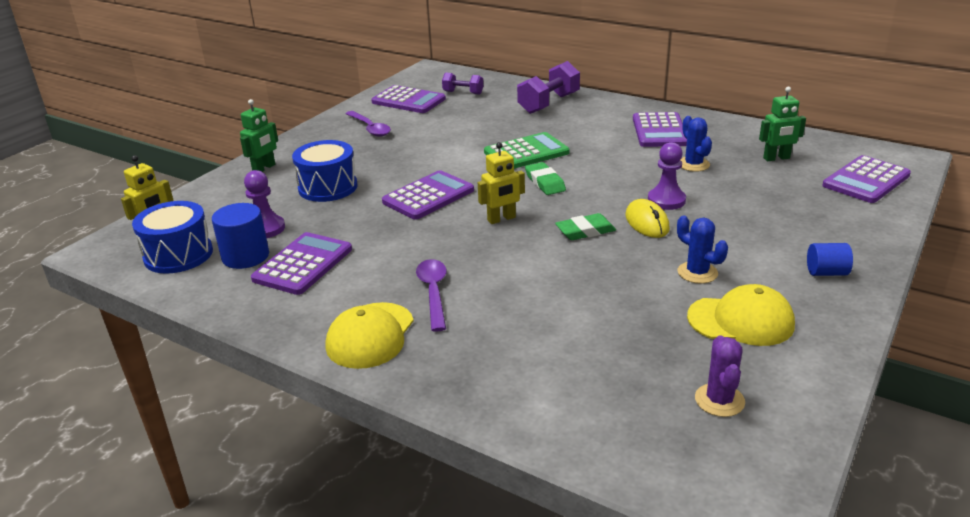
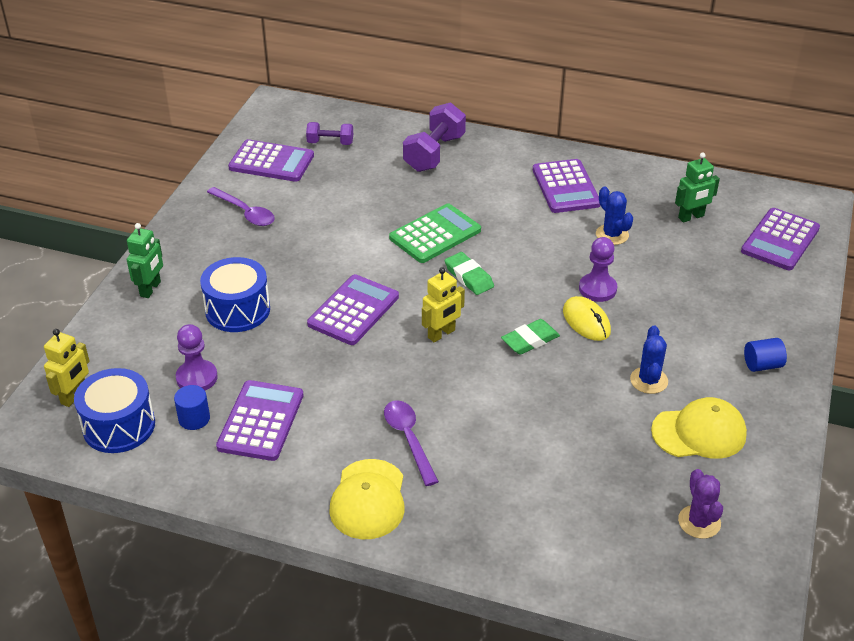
camera: 15 degrees left, 10 degrees up
blue cylinder [212,203,269,269] -> blue cylinder [174,385,210,430], size x0.64
blue cactus [677,215,728,284] -> blue cactus turned 60 degrees clockwise [630,326,668,394]

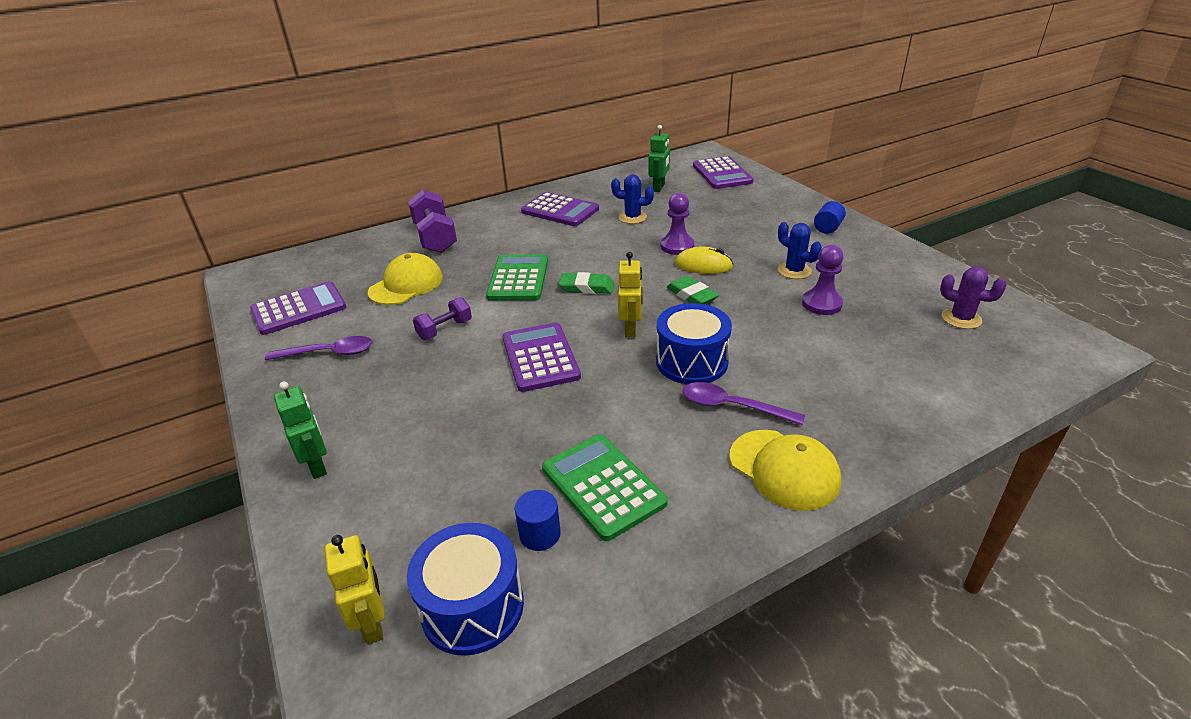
camera: 45 degrees left, 5 degrees down
purple pawn [176,324,218,391] -> purple pawn moved to [802,245,843,315]
blue drum [200,257,270,332] -> blue drum moved to [656,303,732,384]
purple calculator [216,380,303,461] -> green calculator [542,434,668,541]
purple dumbbell [306,122,353,145] -> purple dumbbell moved to [413,297,472,340]
green eraser [501,319,560,355] -> green eraser turned 45 degrees counterclockwise [667,276,719,304]
yellow cap [651,397,747,459] -> yellow cap moved to [368,253,443,305]

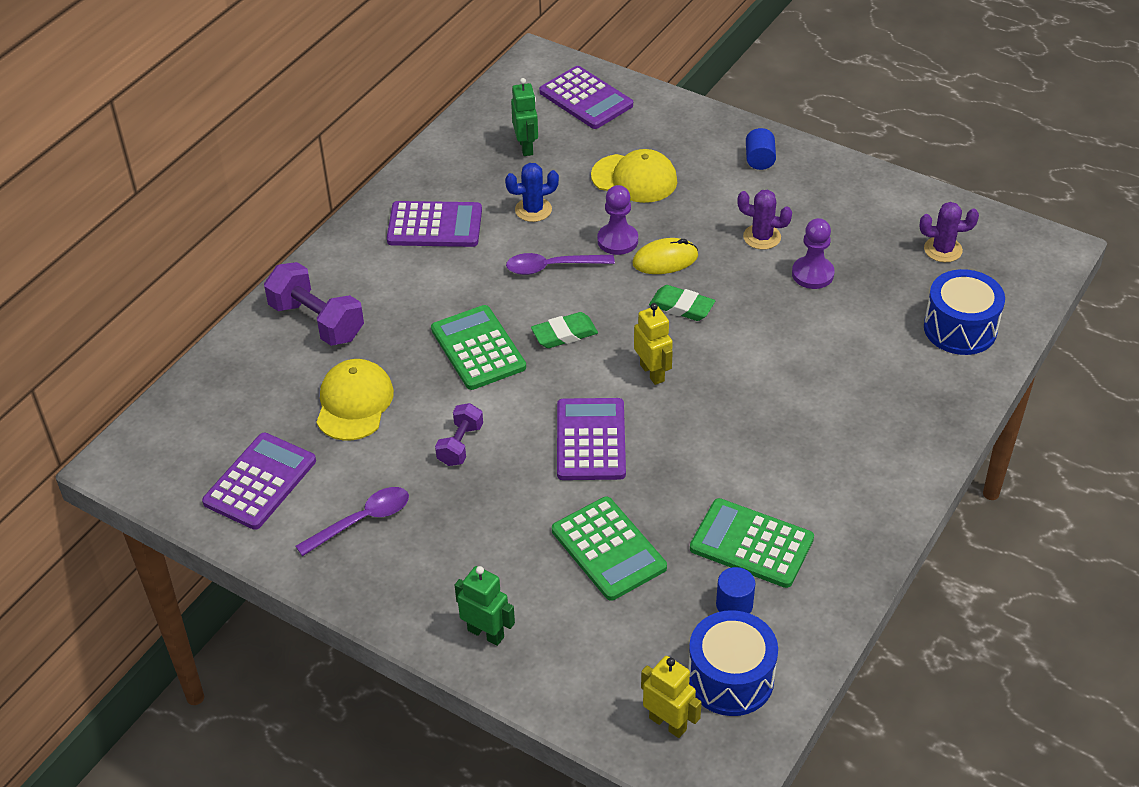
camera: 30 degrees left, 10 degrees up
purple calculator [503,323,581,392] -> purple calculator turned 45 degrees clockwise [557,398,626,480]
blue drum [656,303,732,384] -> blue drum moved to [924,269,1005,355]
purple spoon [683,382,805,425] -> purple spoon moved to [506,253,615,275]
yellow cap [730,430,841,511] -> yellow cap moved to [591,149,677,203]
blue cactus [778,222,822,279] -> purple cactus [737,190,792,250]
none -> green calculator [552,497,667,601]

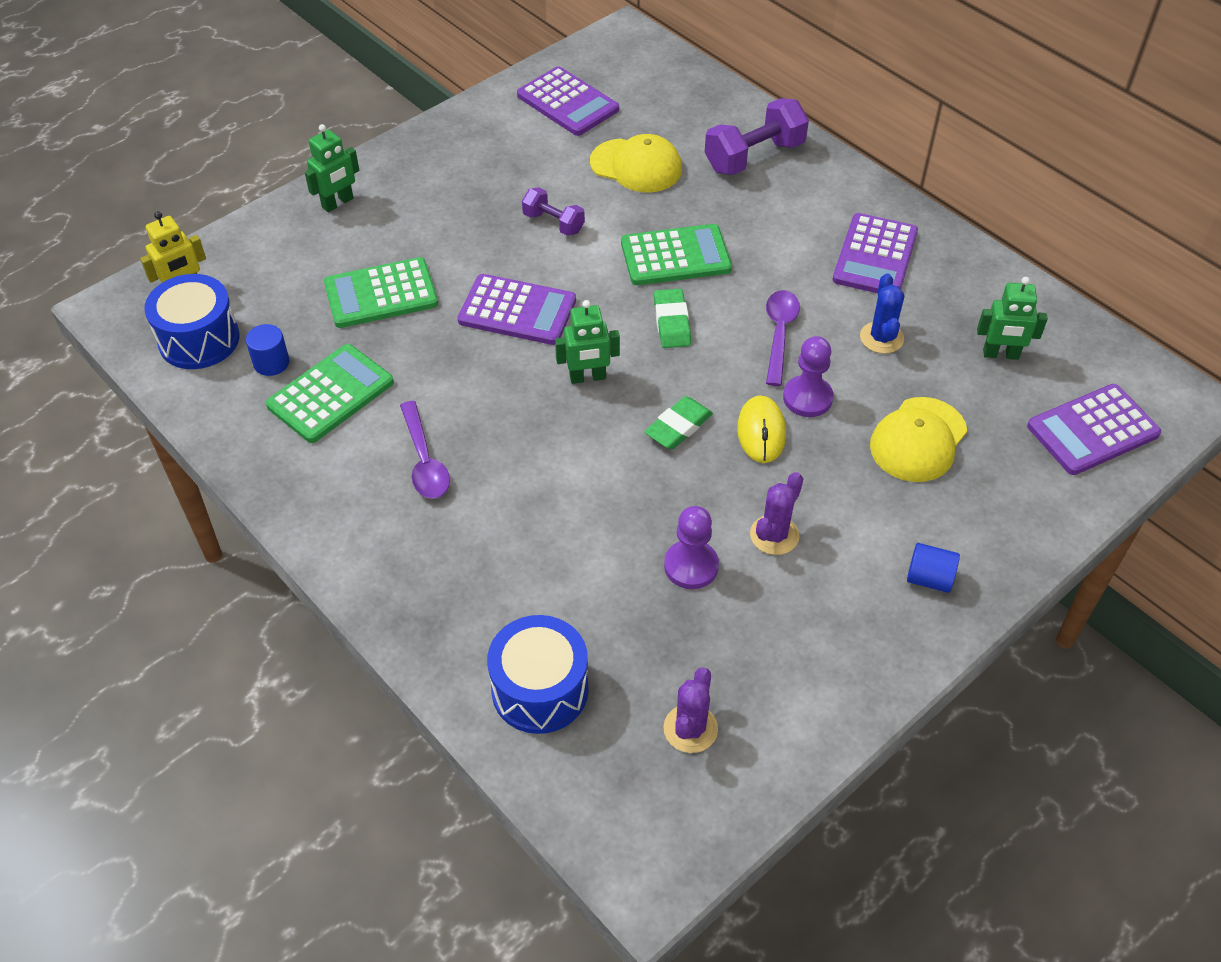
camera: 105 degrees right, 5 degrees up
purple spoon [295,487,409,556] -> purple spoon moved to [400,401,450,499]
yellow robot [634,303,673,385] -> green robot [555,300,620,384]

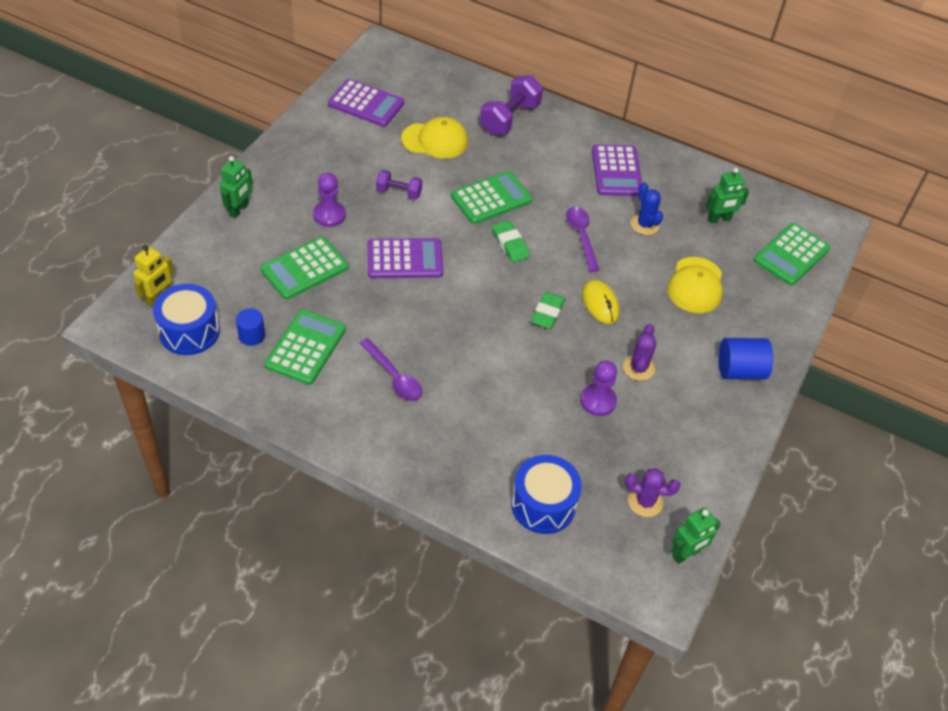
camera: 25 degrees left, 0 degrees up
green robot [555,300,620,384] -> green robot moved to [671,507,721,564]
purple cactus [663,667,718,753] -> purple cactus turned 75 degrees counterclockwise [625,468,680,517]
purple pawn [783,336,834,417] -> purple pawn moved to [313,173,346,227]
blue cylinder [907,543,960,593] -> blue cylinder [718,338,773,379], size x1.57
purple calculator [1027,384,1161,475] -> green calculator [754,223,830,286]

